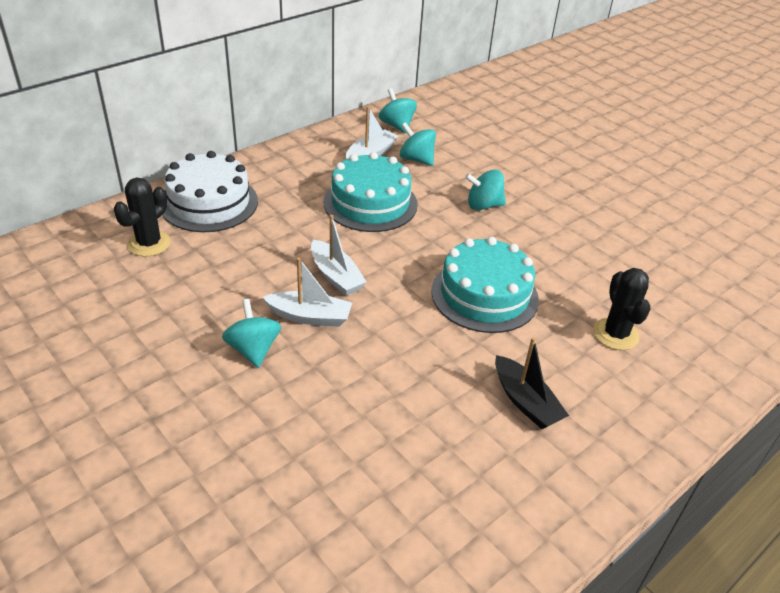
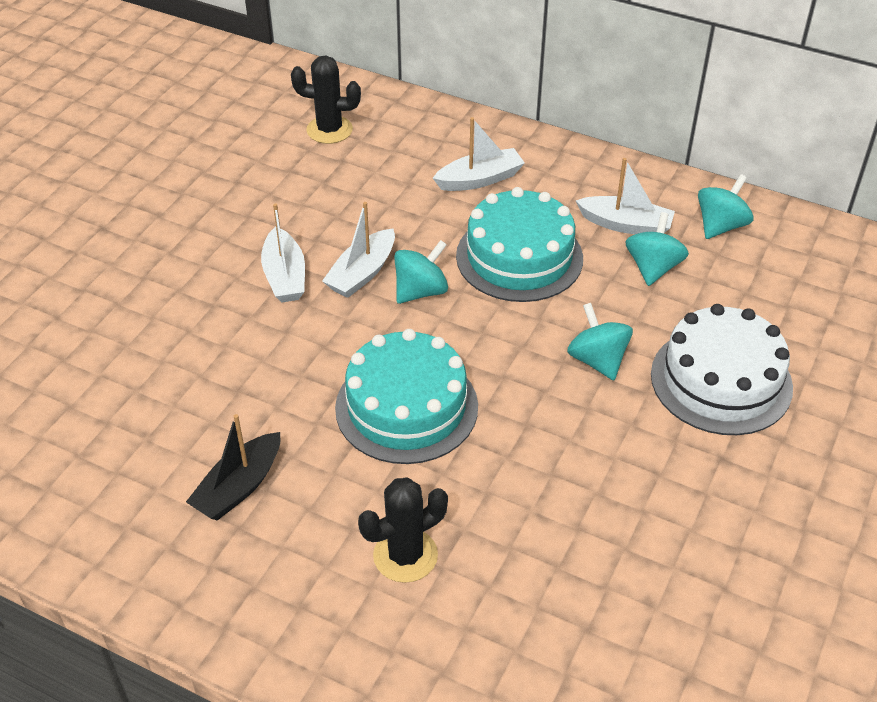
camera: 70 degrees right, 5 degrees up
white cake [163,151,258,232] -> white cake moved to [651,304,793,435]
turquoise spinning top [222,299,281,368] -> turquoise spinning top moved to [394,240,448,304]
none -> white boat [433,117,525,191]

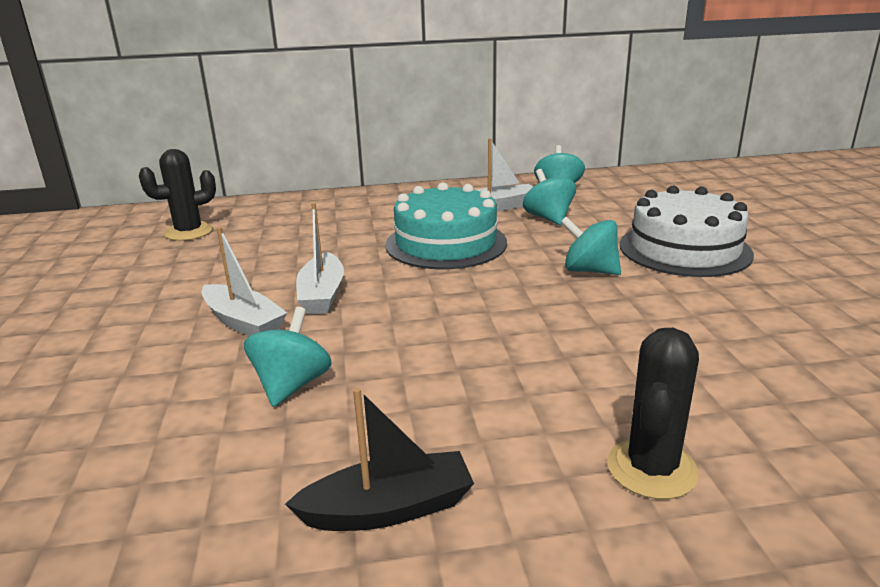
camera: 35 degrees left, 20 degrees down
black boat [186,414,280,521] -> black boat turned 105 degrees counterclockwise [285,388,474,531]
turquoise cake [335,329,478,464] -> none
turquoise spinning top [394,240,448,304] -> turquoise spinning top moved to [244,307,332,407]
white boat [433,117,525,191] -> none

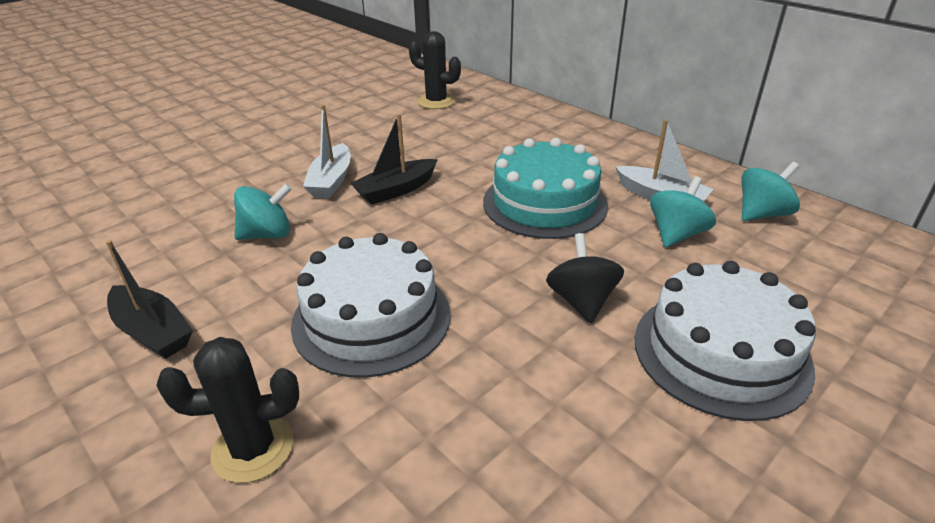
camera: 55 degrees right, 10 degrees up
white boat [296,203,344,314] -> black boat [350,114,438,205]
turquoise spinning top [561,216,621,275] -> black spinning top [546,233,624,323]
none -> white cake [291,233,451,378]

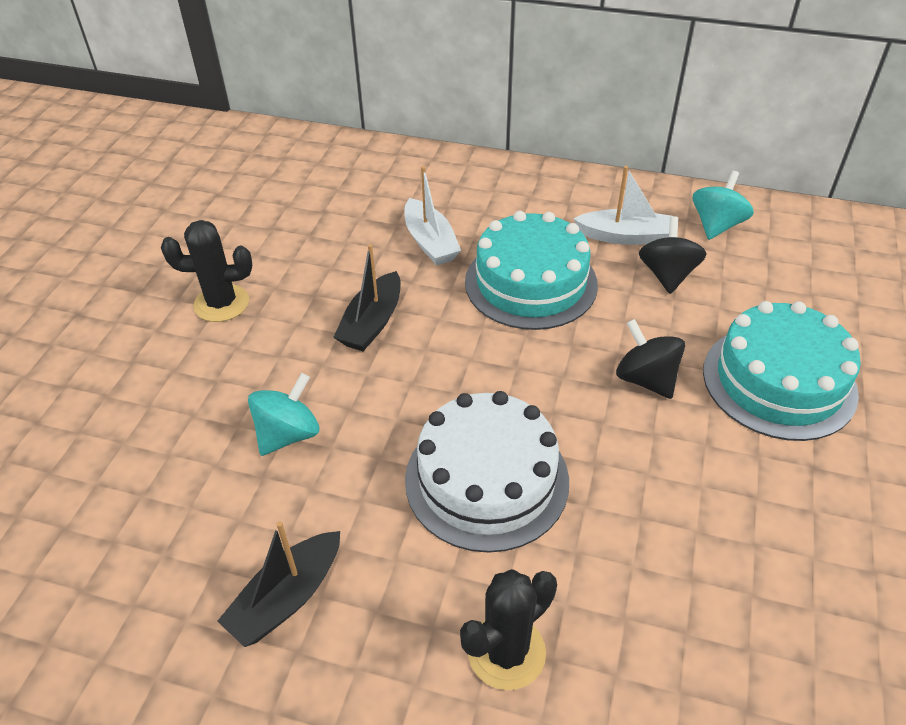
camera: 30 degrees left, 10 degrees up
black boat [106,240,193,358] -> black boat turned 120 degrees clockwise [217,521,340,647]
white boat [303,105,351,198] -> white boat moved to [404,166,461,266]
black cactus [409,31,461,109] -> black cactus moved to [161,220,252,322]
white cake [635,261,816,421] -> turquoise cake [703,301,861,441]
turquoise spinning top [650,176,716,247] -> black spinning top [639,216,707,294]

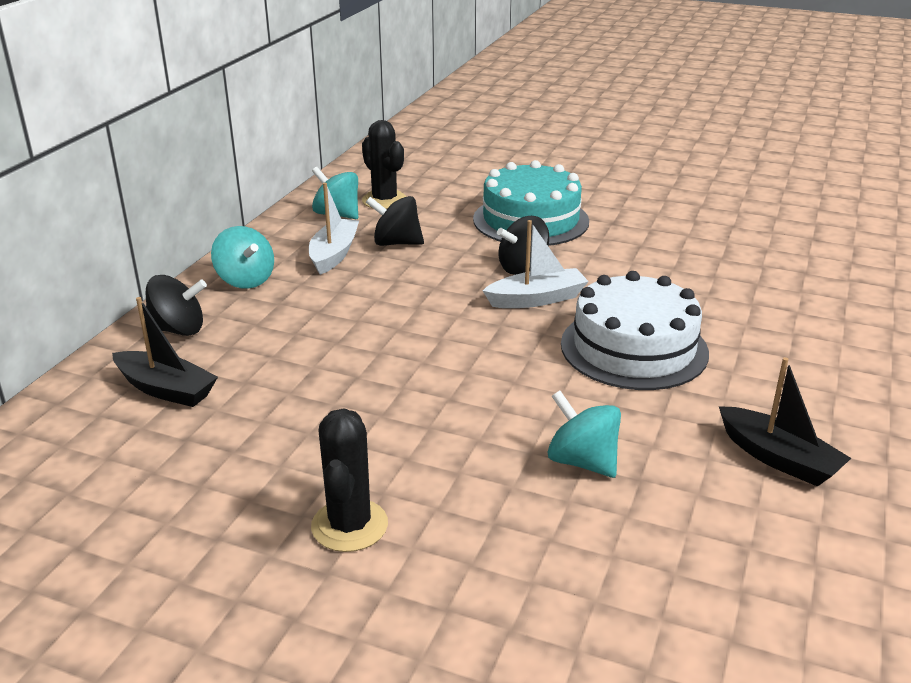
camera: 85 degrees left, 15 degrees down
black boat [333,244,401,351] -> black boat moved to [112,297,218,407]
white boat [404,166,461,266] -> white boat moved to [483,220,589,308]
black cactus [460,569,557,690] -> black cactus moved to [362,120,407,209]
turquoise cake [465,211,598,330] -> none
none -> black spinning top [146,275,207,336]
none -> turquoise spinning top [211,226,274,289]

